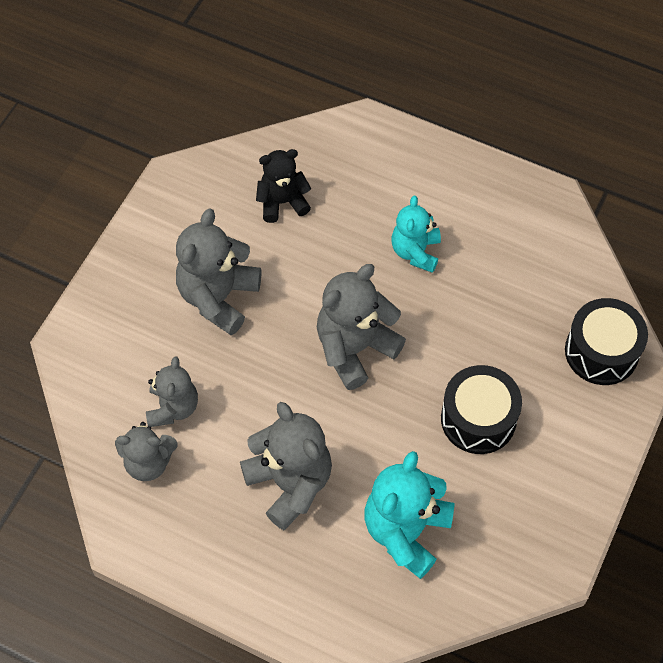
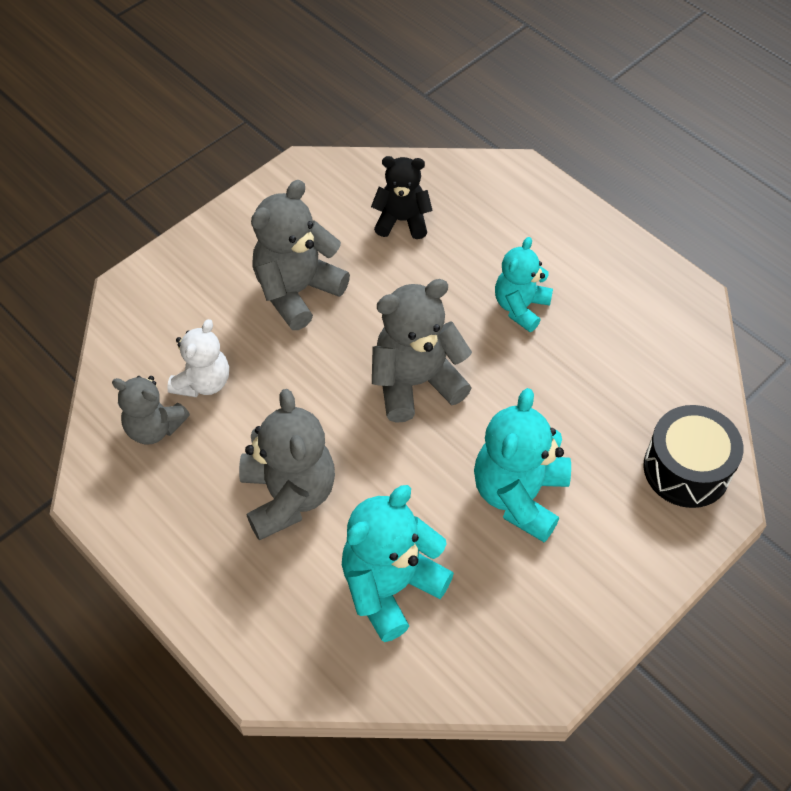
camera: 20 degrees right, 5 degrees down
grey teddy bear [146,356,198,427] -> white teddy bear [167,319,229,397]
black drum [441,365,522,454] -> turquoise teddy bear [474,388,571,542]

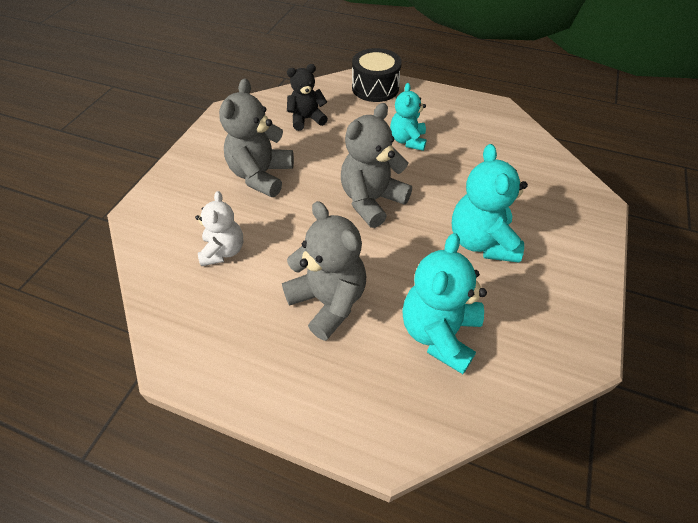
camera: 25 degrees left, 5 degrees down
grey teddy bear [112,376,190,445] -> none
black drum [643,405,743,508] -> black drum moved to [352,48,402,102]

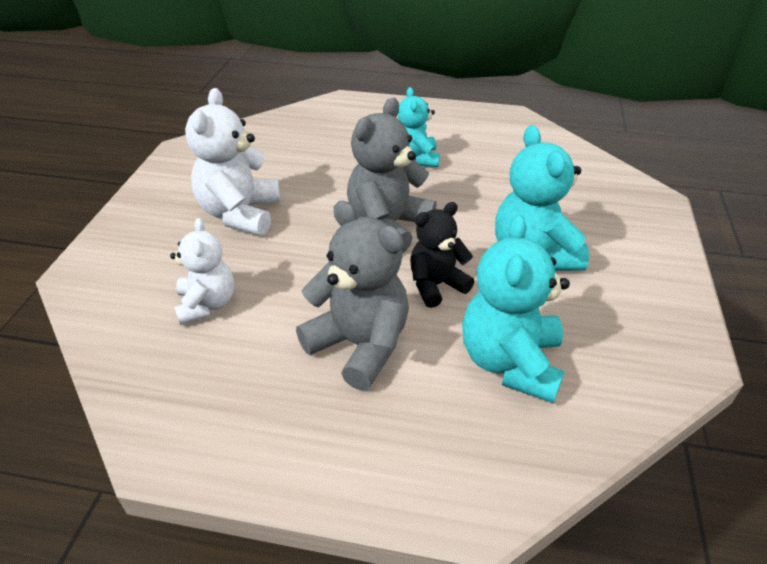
camera: 10 degrees left, 10 degrees down
grey teddy bear [219,78,294,197] -> white teddy bear [185,88,280,235]
black teddy bear [287,64,328,131] -> black teddy bear moved to [410,202,474,308]
black drum [352,48,402,102] -> none

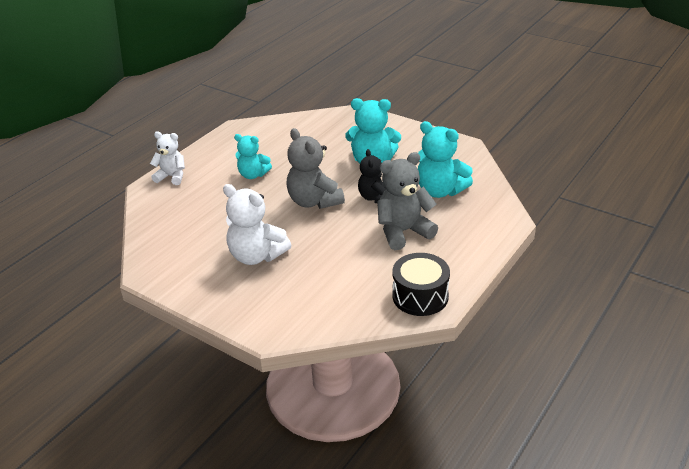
camera: 65 degrees left, 5 degrees down
white teddy bear [170,218,234,325] -> white teddy bear moved to [150,131,185,185]
none -> black drum [393,253,450,316]

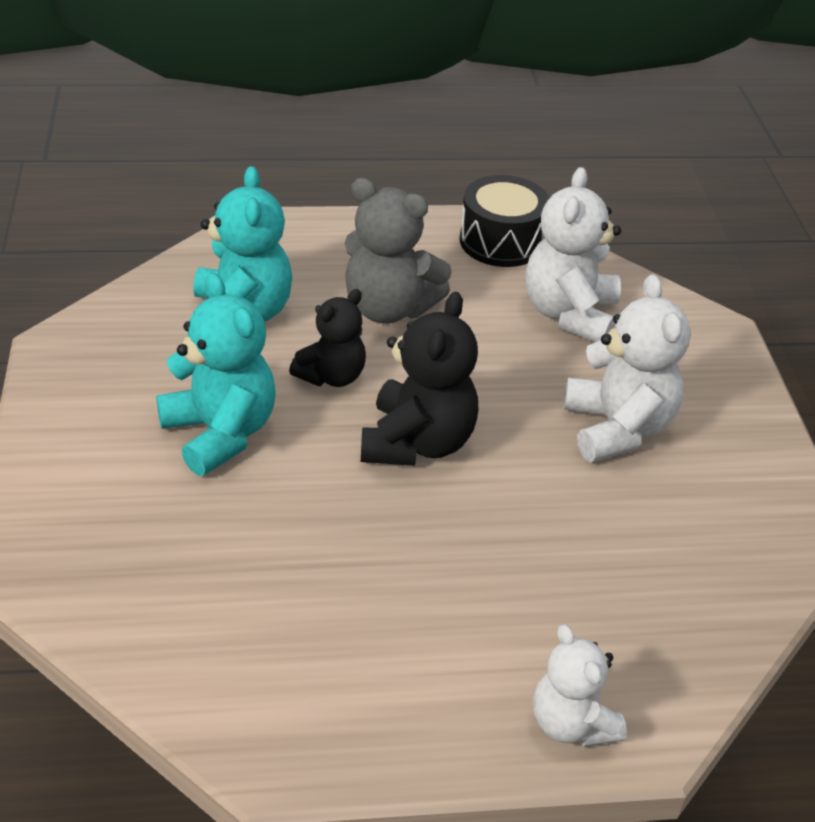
camera: 135 degrees left, 5 degrees up
turquoise teddy bear [234,134,272,179] -> none
grey teddy bear [287,128,345,209] -> black teddy bear [361,292,478,466]
none -> white teddy bear [526,167,621,342]

